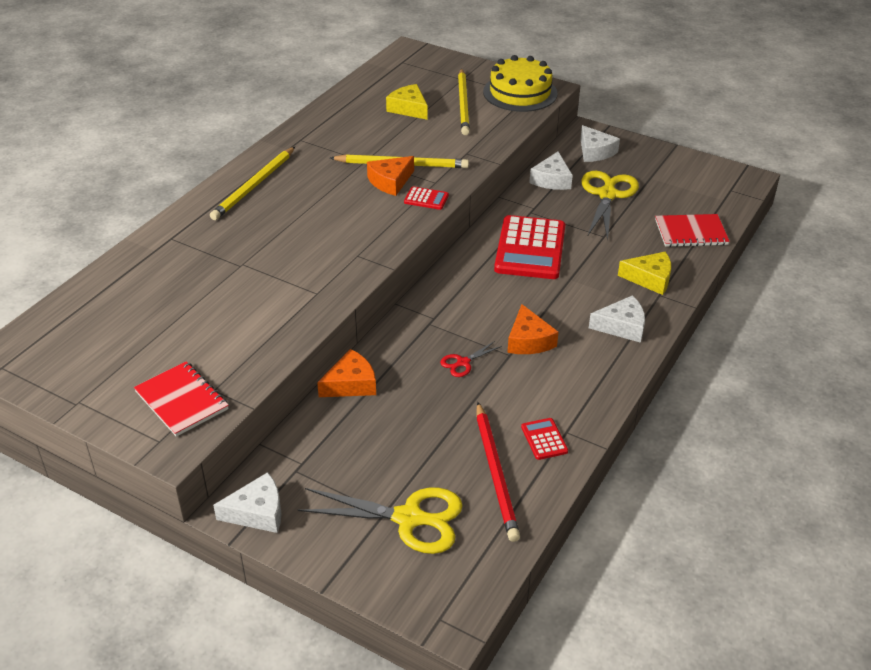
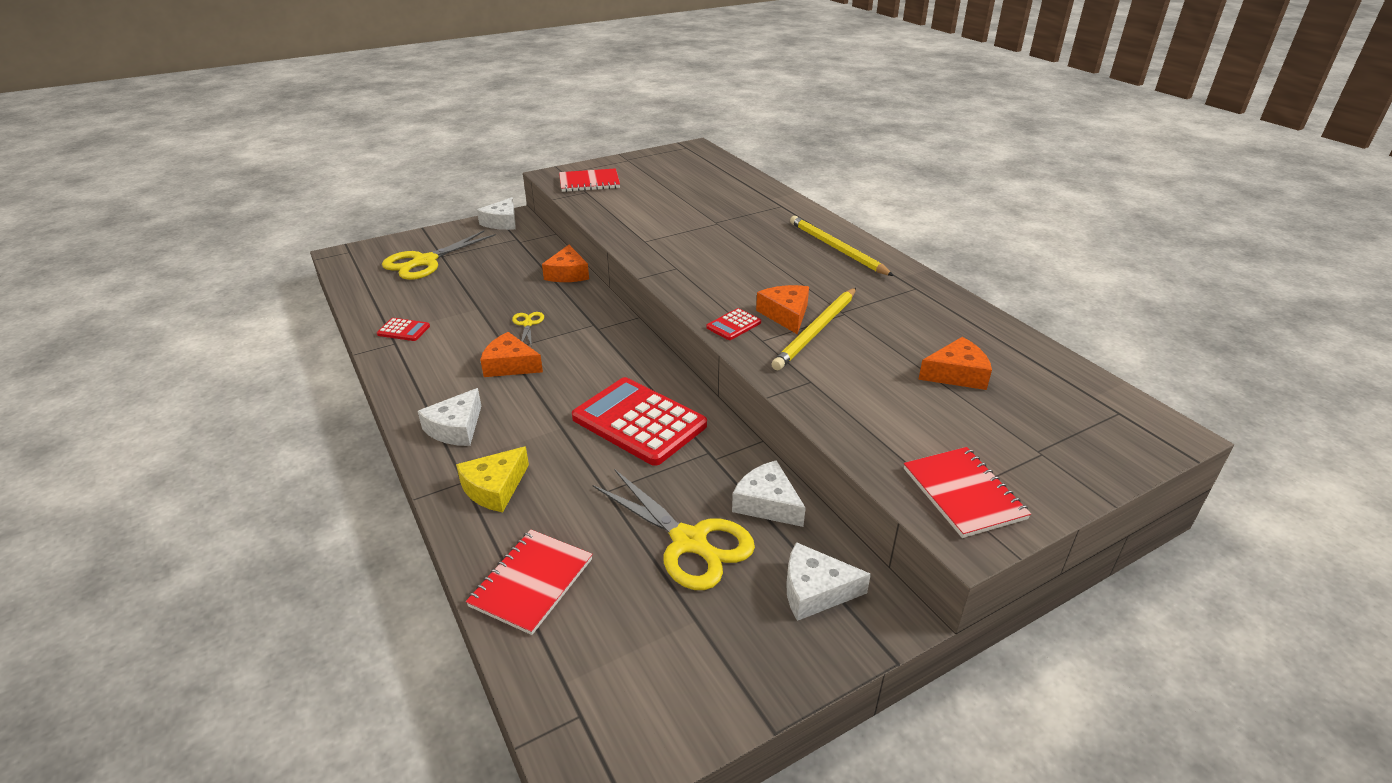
camera: 120 degrees right, 5 degrees down
yellow cheese [386,84,428,120] -> orange cheese [918,337,992,390]
red scissors [440,341,502,377] -> yellow scissors [512,312,544,347]
yellow pencil [458,69,470,135] -> none
red pencil [476,402,520,542] -> none
yellow cake [483,55,558,112] -> red notebook [904,447,1031,538]

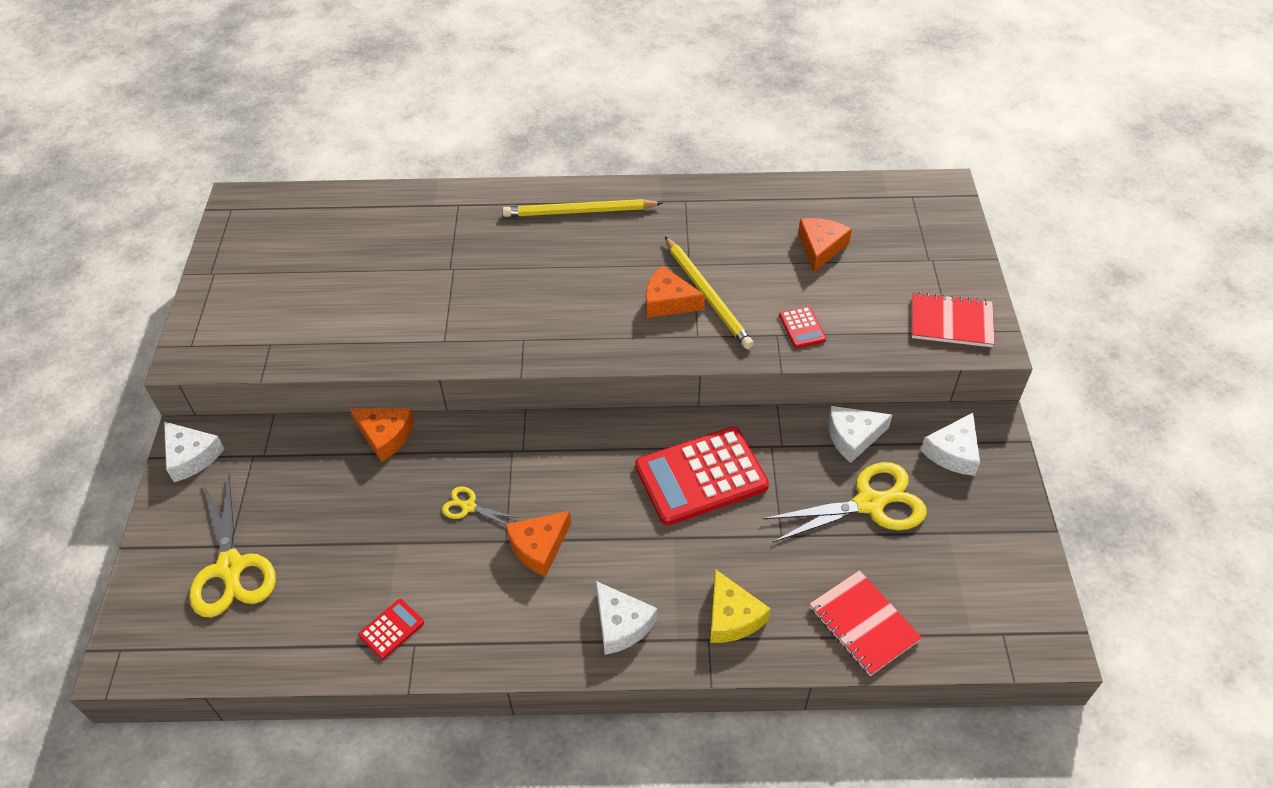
camera: 60 degrees left, 15 degrees up
red notebook [559,168,620,192] -> none
red calculator [706,308,761,340] -> red calculator moved to [779,306,826,348]

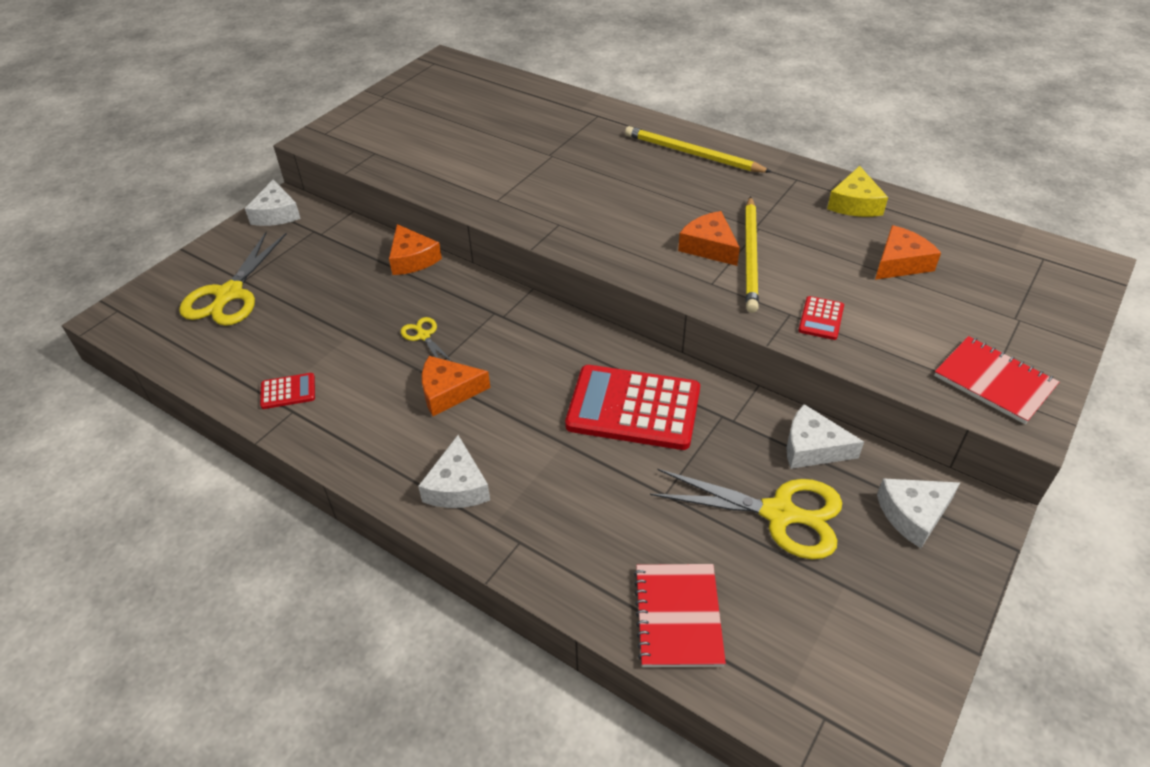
camera: 35 degrees right, 5 degrees down
yellow cheese [710,569,771,643] -> yellow cheese moved to [827,166,888,217]

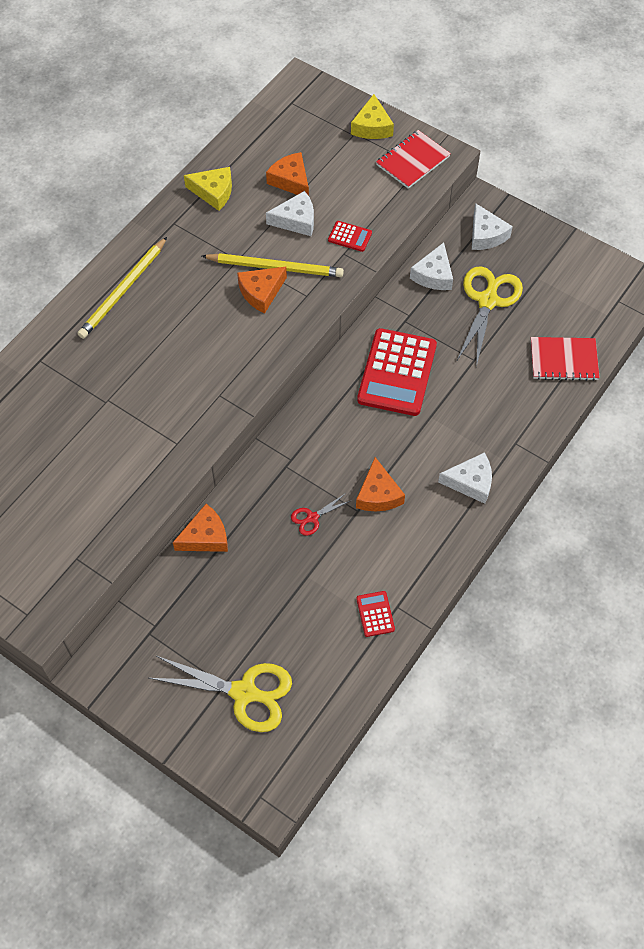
camera: 90 degrees left, 15 degrees up
white cheese [245,179,301,226] -> white cheese moved to [266,191,314,236]
yellow scissors [401,317,453,362] -> red scissors [291,493,352,536]
none -> yellow cheese [351,94,394,139]

